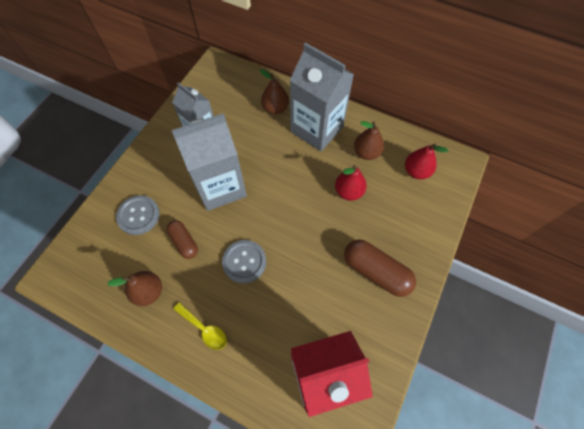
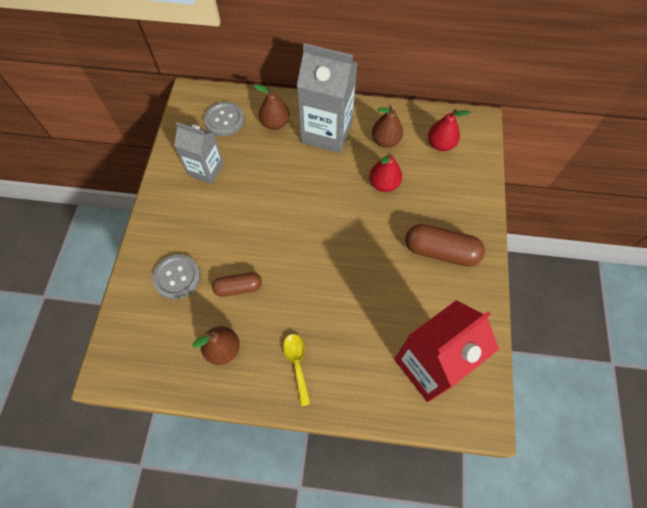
camera: 20 degrees left, 0 degrees up
brown capsule [166,220,198,259] -> brown capsule turned 45 degrees counterclockwise [212,272,262,297]
grey carton [171,113,247,211] -> none
yellow spoon [173,302,227,350] -> yellow spoon turned 120 degrees counterclockwise [283,334,311,407]
grey button [222,240,266,283] -> grey button moved to [204,102,244,136]

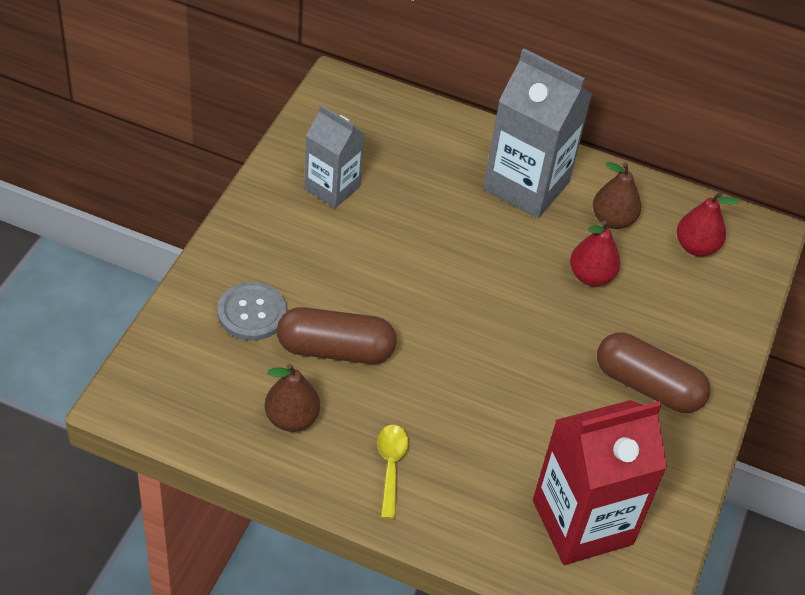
camera: 10 degrees right, 15 degrees down
grey button [204,102,244,136] -> none
brown capsule [212,272,262,297] -> brown capsule [277,307,397,364], size x1.63
brown pear [254,84,290,130] -> none

